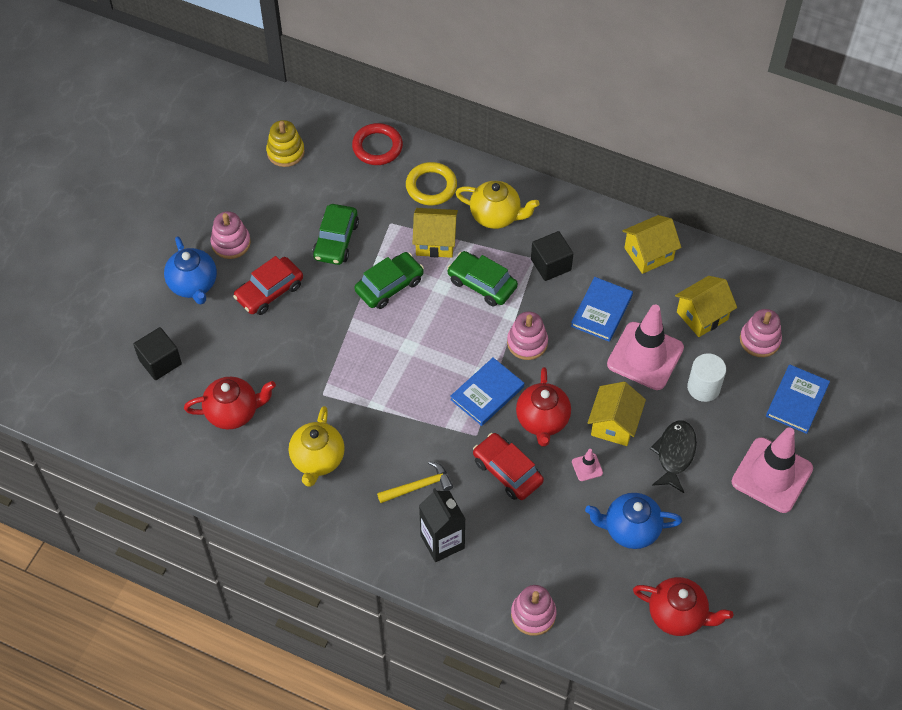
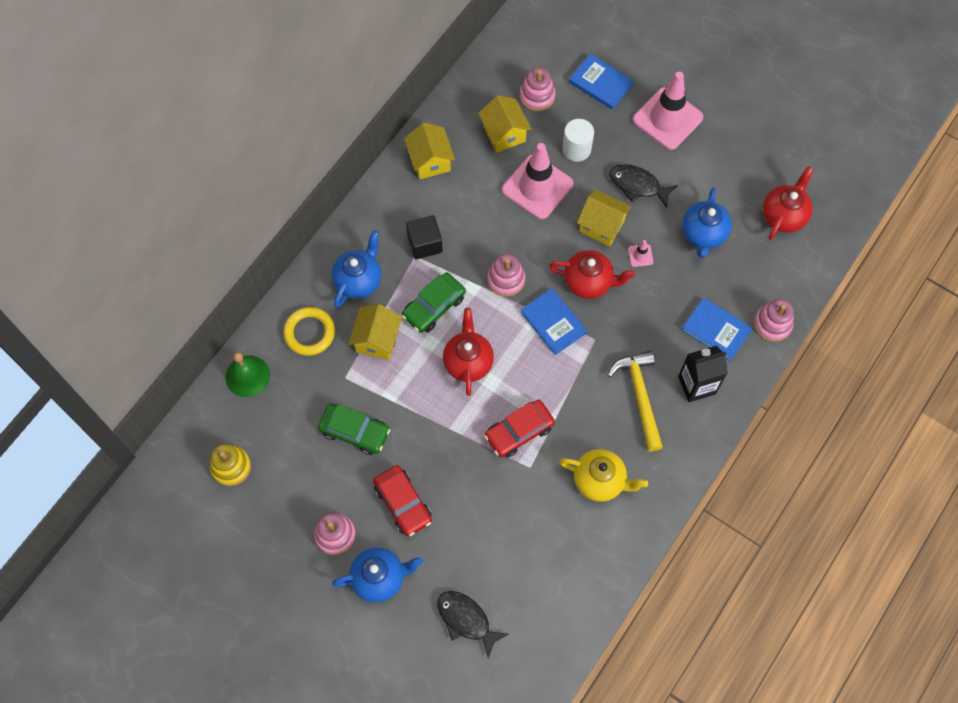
camera: 80 degrees left, 10 degrees up
black cube [133,327,182,380] -> black fish [437,591,508,658]
red teapot [184,377,276,430] -> red teapot moved to [443,308,494,396]
red ring [352,123,403,165] -> green bell [226,352,270,397]
green car [354,252,424,309] -> none
yellow hammer [377,461,453,503] -> yellow hammer [608,351,663,451], size x1.51
yellow teapot [456,181,540,229] -> blue teapot [332,230,381,308]
red car [473,433,544,500] -> red car moved to [484,400,555,458]
blue book [571,277,633,342] -> blue book moved to [682,298,753,361]

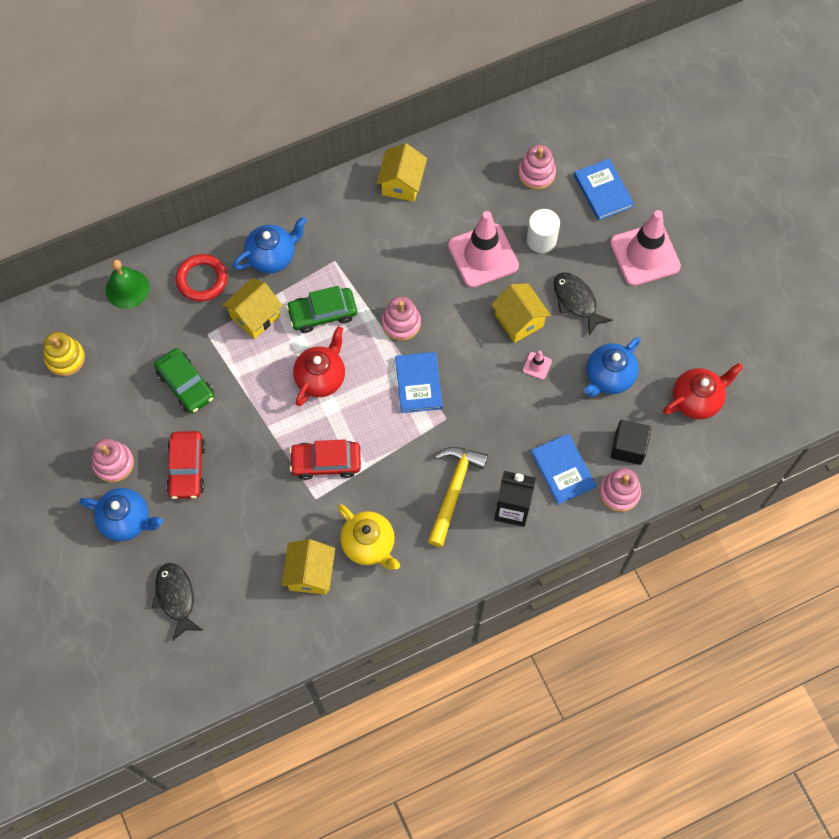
camera: 30 degrees right, 0 degrees up
yellow ring [283,307,335,356] -> red ring [176,254,227,302]
black cube [406,215,443,259] -> black cube moved to [611,420,651,465]
yellow house [478,95,532,153] -> yellow house moved to [282,539,335,595]
red teapot [549,250,635,299] -> none

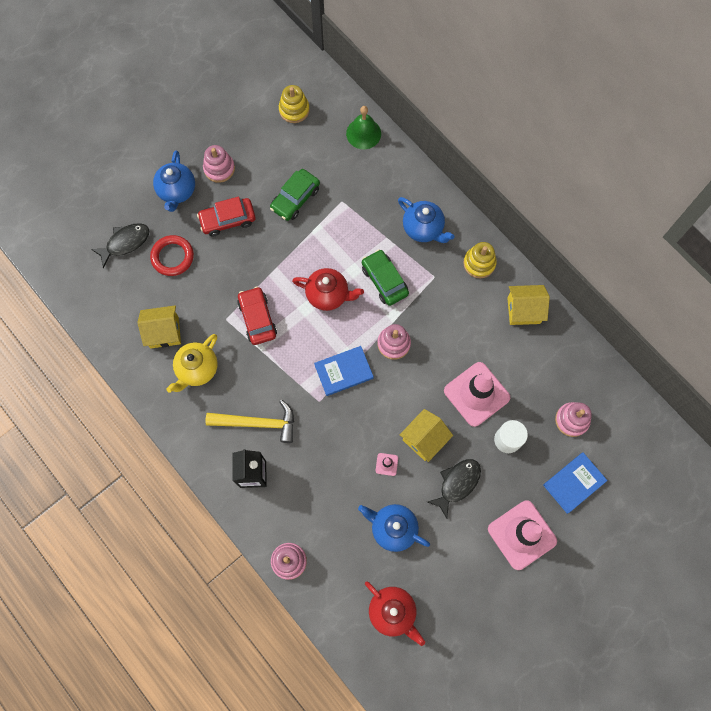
camera: 75 degrees right, 5 degrees up
red ring [176,254,227,302] -> red ring moved to [150,235,194,276]
yellow house [222,278,283,339] -> none
blue book [531,434,596,505] -> none
black cube [611,420,651,465] -> none
none -> yellow stacking toy [463,242,497,278]

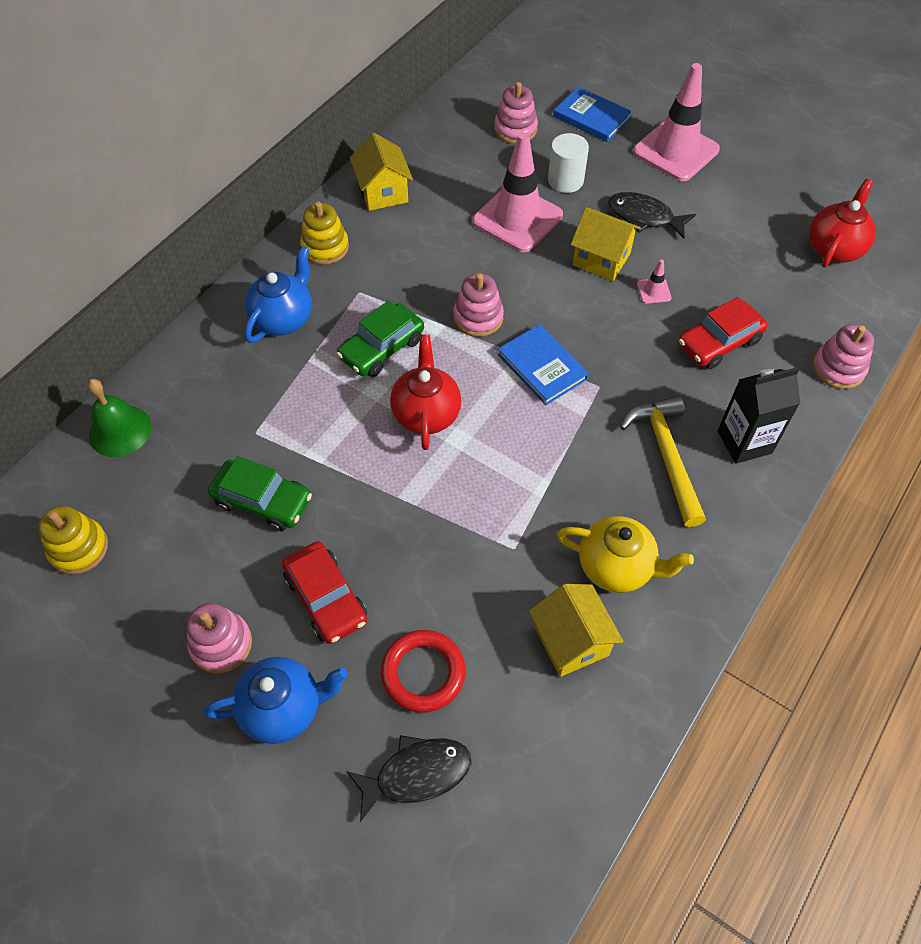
camera: 105 degrees left, 15 degrees down
black fish [91,223,149,268] -> black fish turned 120 degrees clockwise [346,735,471,822]
red car [237,287,277,345] -> red car moved to [678,297,768,369]
blue teapot [358,504,430,552] -> none

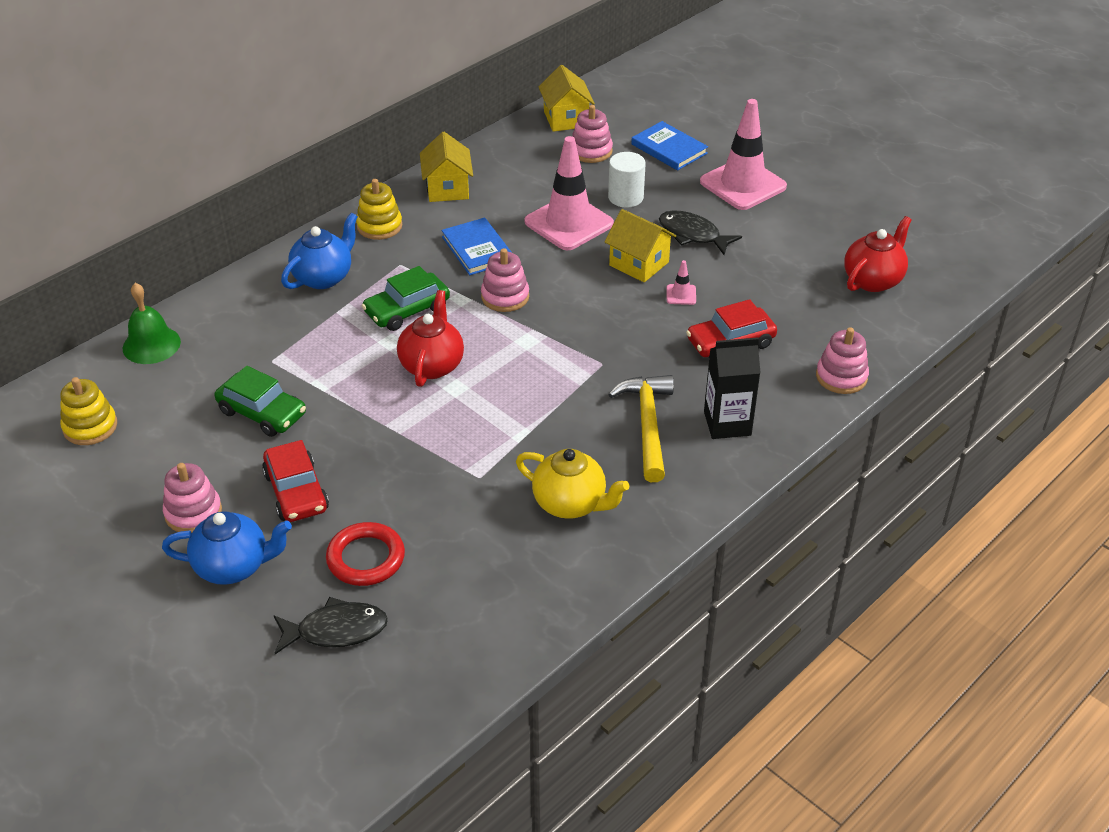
camera: 10 degrees right, 15 degrees down
blue book [498,324,589,405] -> blue book moved to [441,218,512,275]
yellow house [529,584,624,677] -> yellow house moved to [539,65,595,132]

